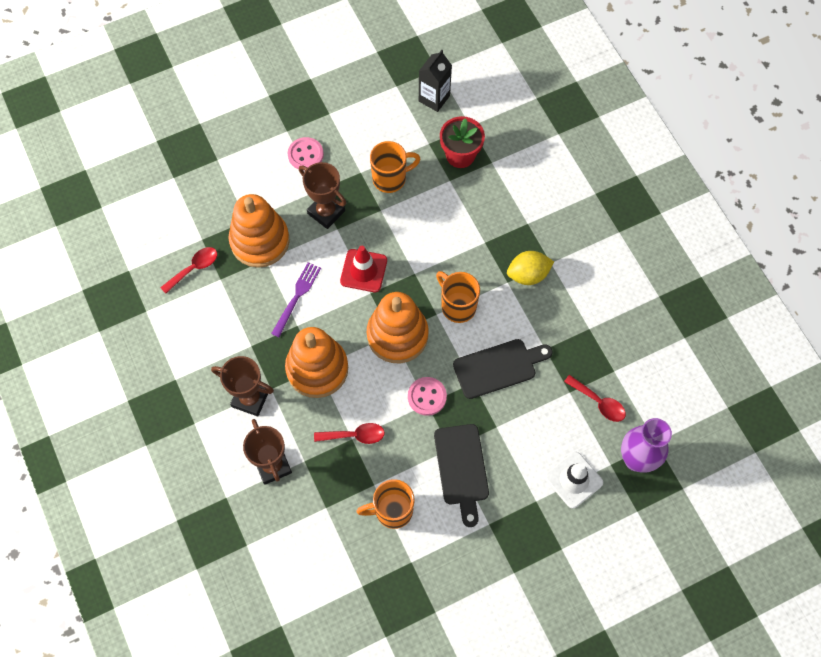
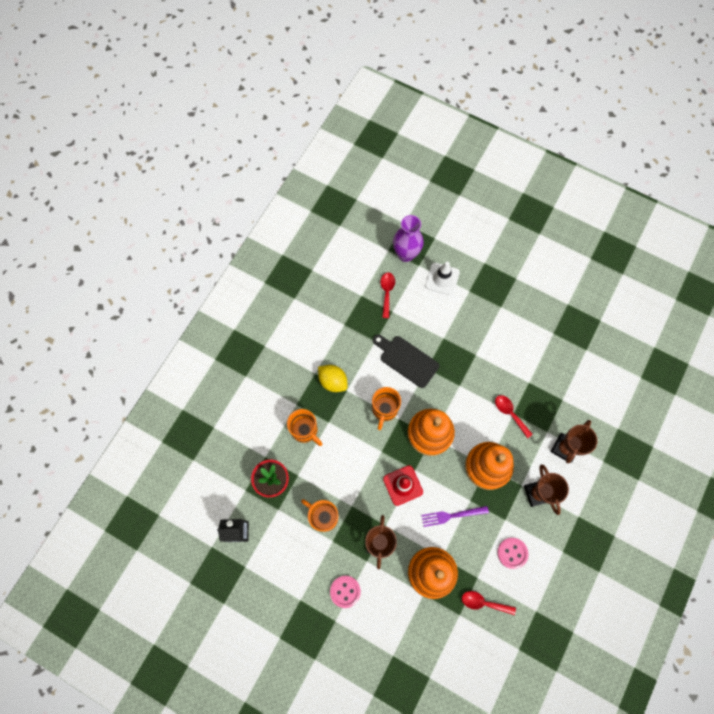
camera: 125 degrees left, 5 degrees up
orange mug [357,479,415,529] -> orange mug moved to [287,409,322,446]
pink button [408,377,447,416] -> pink button moved to [497,538,528,569]
black cutting board [434,424,489,527] -> none

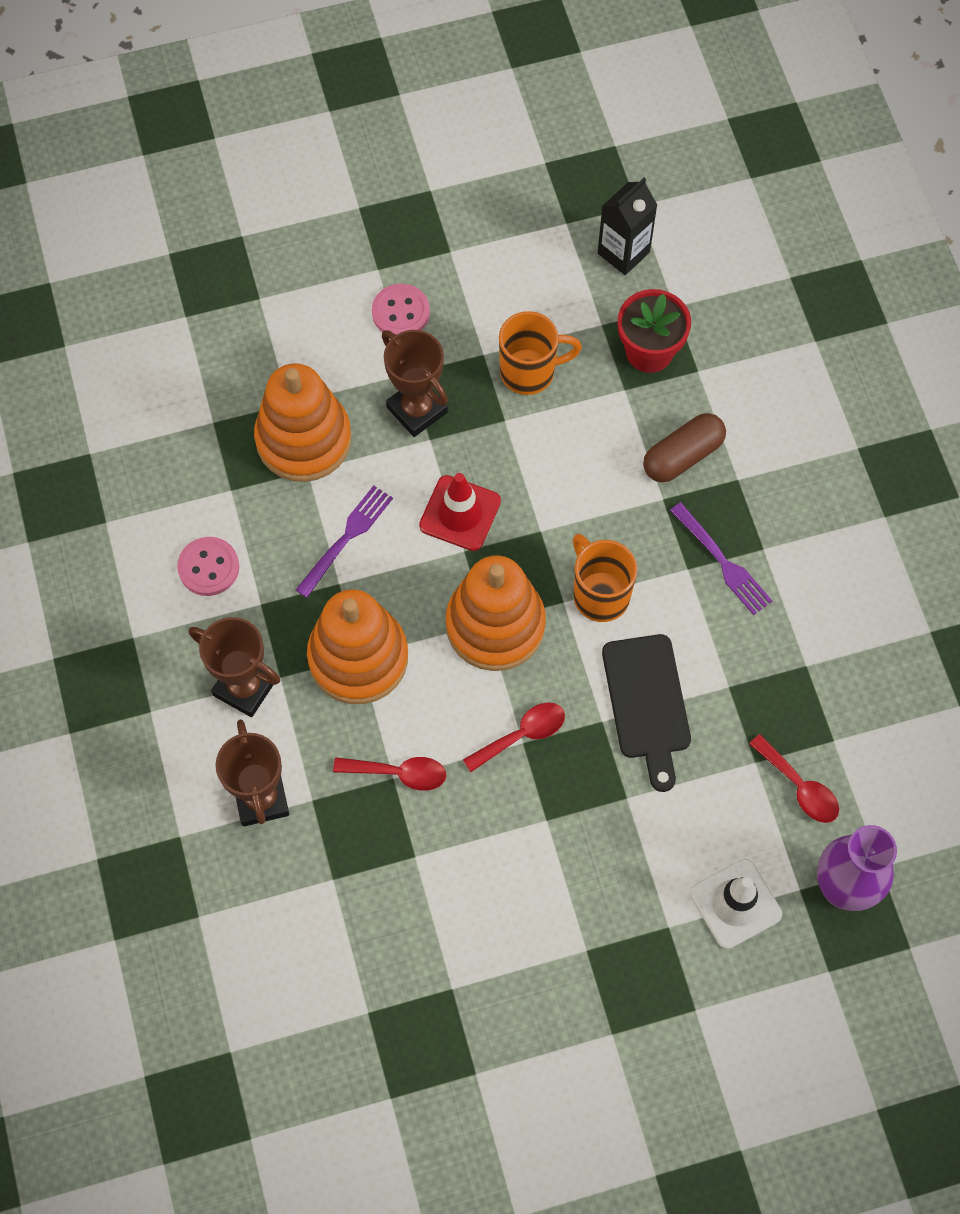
camera: 135 degrees right, 5 degrees down
orange mug [287,409,322,446] -> brown capsule [643,413,726,482]
yellow lemon [318,365,348,392] -> purple fork [670,503,772,615]
black cutting board [373,335,439,388] -> black cutting board turned 90 degrees clockwise [602,634,691,792]
red spoon [462,591,516,615] -> red spoon moved to [463,702,565,772]

